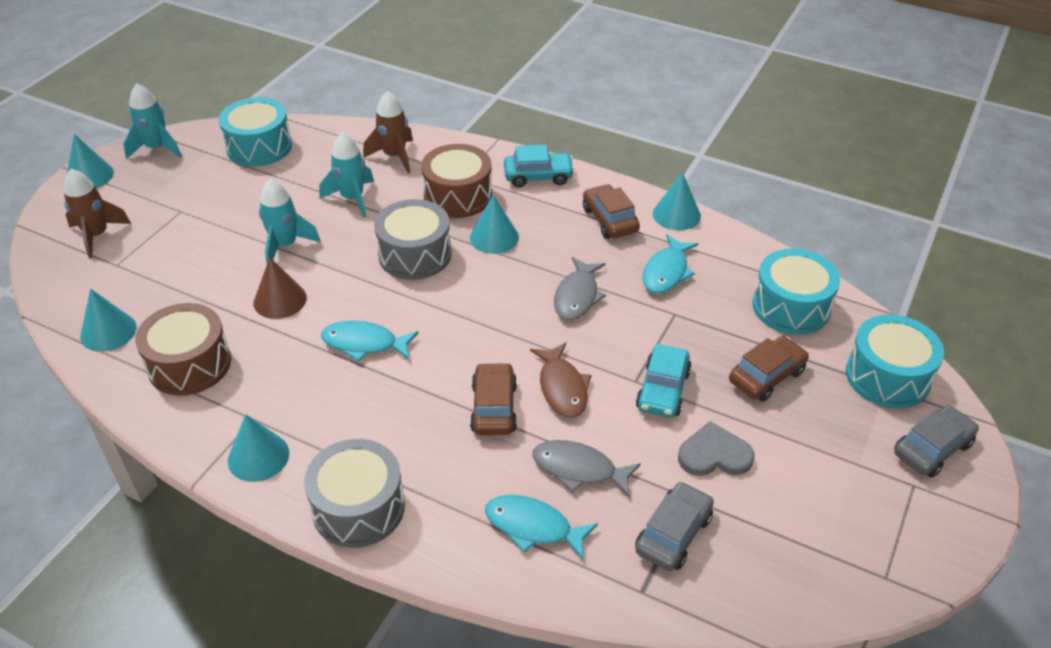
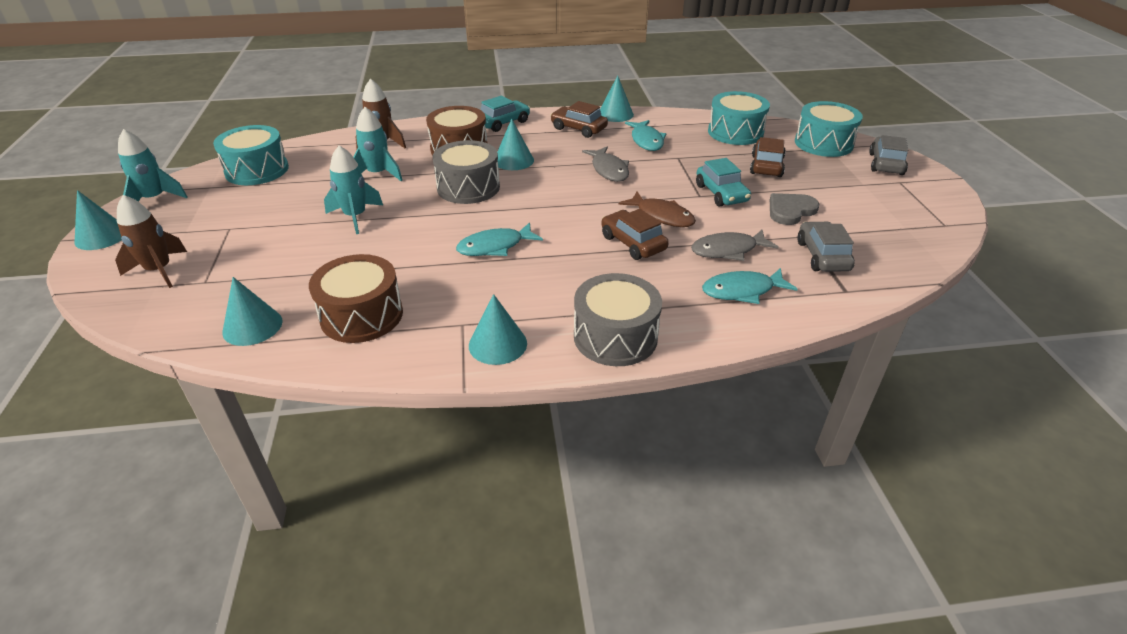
camera: 35 degrees left, 5 degrees down
brown cone [254,258,307,319] -> none

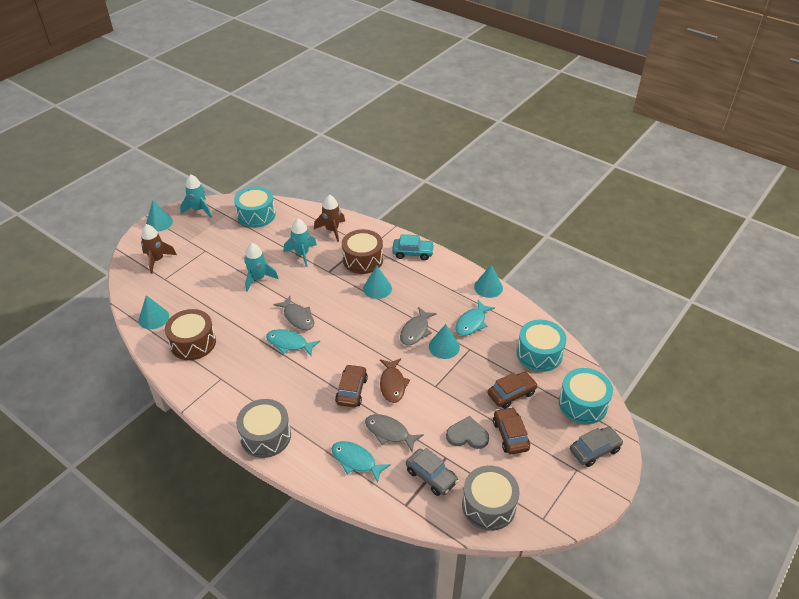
camera: 45 degrees right, 5 degrees up
grey drum [433,140,500,204] -> grey drum moved to [462,466,520,531]
turquoise cone [469,294,527,365] -> turquoise cone moved to [429,324,460,359]
brown car [550,101,608,138] -> brown car moved to [493,407,530,455]
turquoise car [696,158,751,207] -> none
grey car [797,221,855,272] -> grey car turned 90 degrees clockwise [406,448,459,496]
none -> grey fish [273,296,314,330]

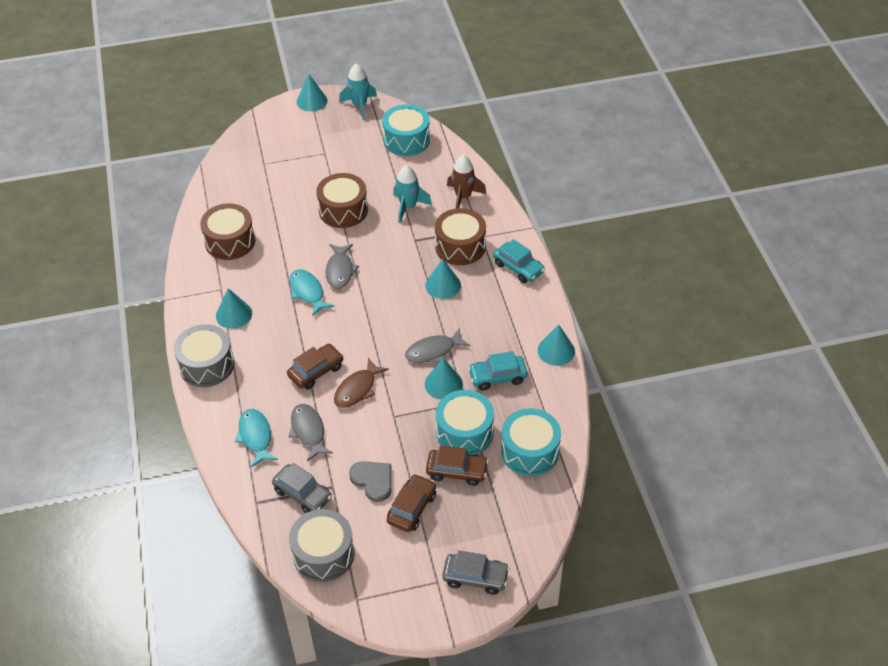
camera: 40 degrees right, 5 degrees up
turquoise cone [139,295,169,329] -> turquoise cone moved to [216,288,252,329]
brown rocket [141,224,177,274] -> none
turquoise rocket [244,243,279,292] -> brown drum [316,173,368,228]
grey car [406,448,459,496] -> grey car turned 45 degrees counterclockwise [272,463,332,513]
turquoise fish [455,300,495,336] -> turquoise car [468,351,528,391]
turquoise drum [559,368,613,424] -> turquoise drum moved to [436,390,494,455]

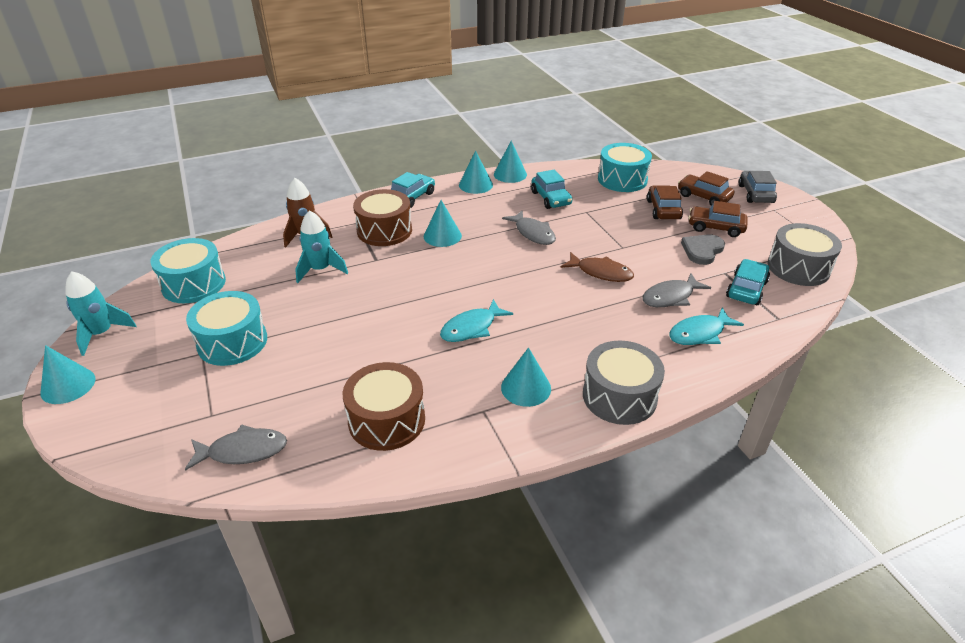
camera: 100 degrees left, 10 degrees down
grey car [272,463,332,513] -> turquoise car [726,259,770,305]
brown car [287,344,344,390] -> brown car moved to [678,171,735,206]
brown drum [316,173,368,228] -> none
grey fish [326,244,359,289] -> grey fish moved to [185,424,287,471]
turquoise cone [425,358,463,399] -> turquoise cone moved to [459,151,493,194]
turquoise drum [436,390,494,455] -> turquoise drum moved to [186,291,267,366]

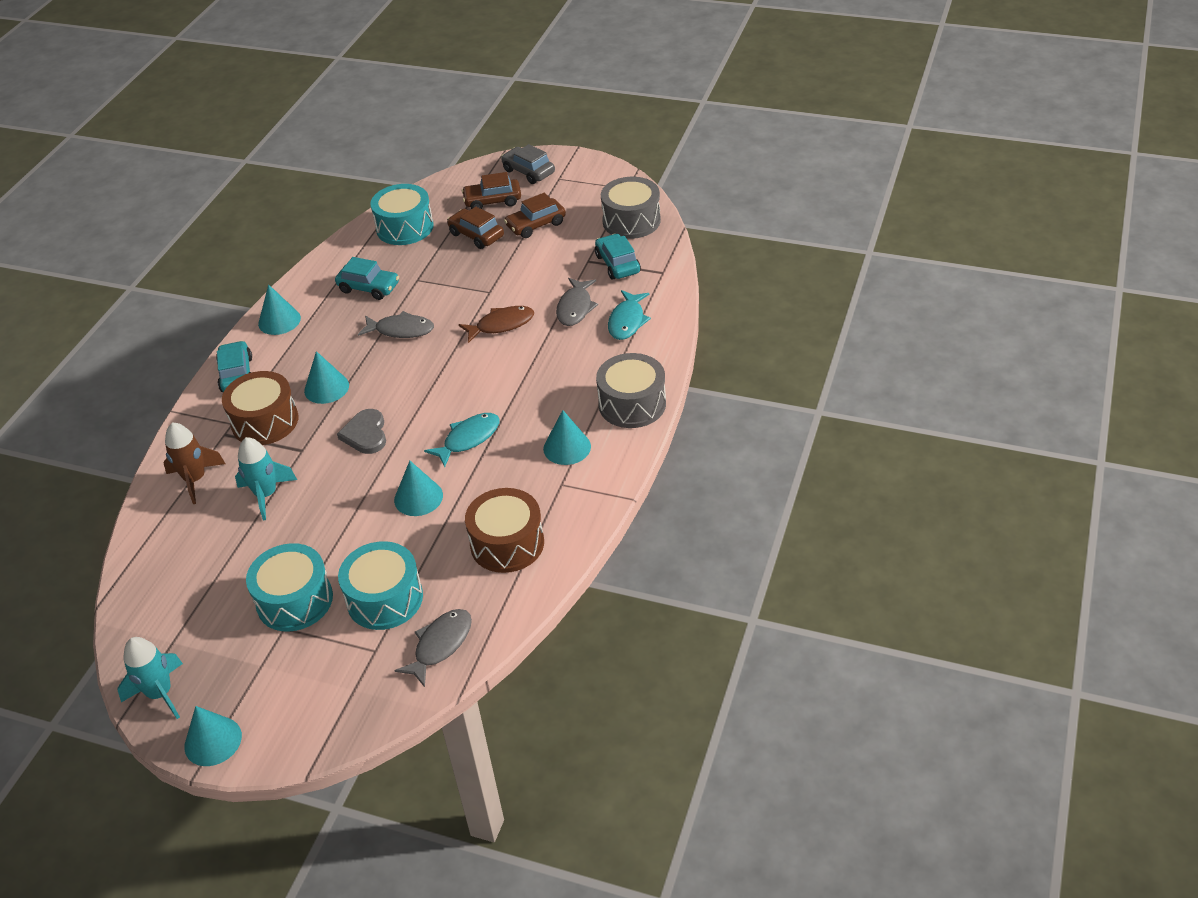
camera: 45 degrees left, 5 degrees up
turquoise drum [150,238,226,303] -> turquoise drum moved to [338,541,423,630]
turquoise fish [440,299,513,342] -> turquoise fish turned 135 degrees counterclockwise [424,413,500,467]
turquoise cone [494,141,527,183] -> turquoise cone moved to [394,461,443,516]
grey heart [681,234,725,265] -> grey heart moved to [337,409,386,454]

